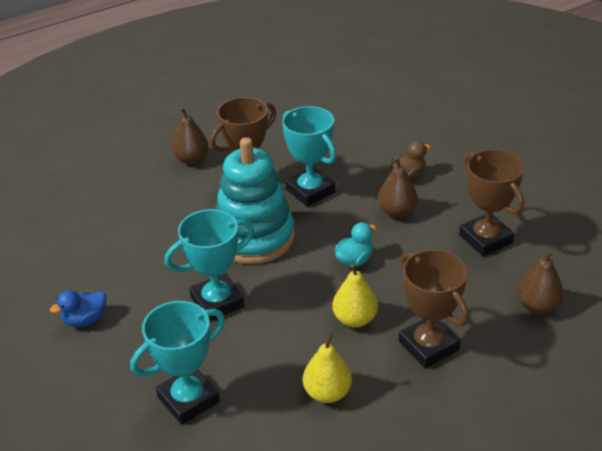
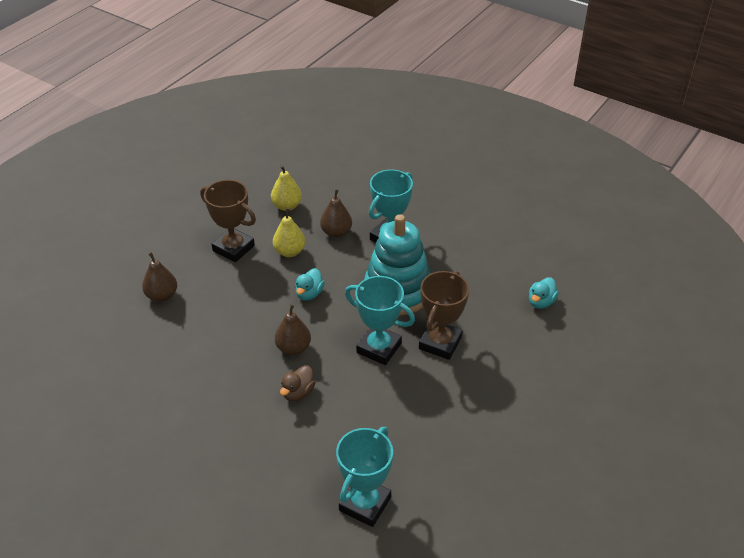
camera: 155 degrees right, 5 degrees up
blue duck [50,290,106,327] -> none
turquoise trophy [130,301,225,425] -> turquoise trophy moved to [336,427,393,527]
brown pear [172,107,209,164] -> brown pear moved to [320,189,352,238]
brown trophy [459,150,524,256] -> none
none -> turquoise duck [529,277,559,309]

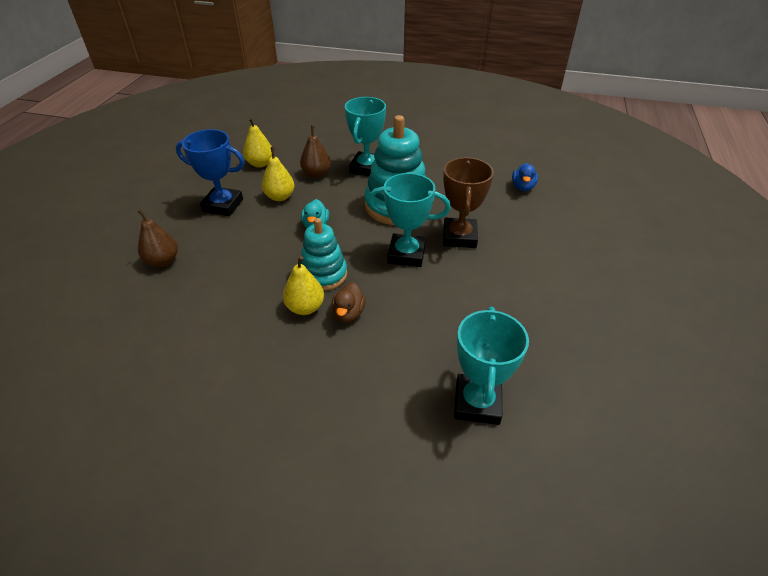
camera: 20 degrees left, 0 degrees up
brown trophy [200,180,256,262] -> blue trophy [176,129,244,216]
brown pear [275,304,311,355] -> turquoise stacking toy [301,218,347,291]
turquoise duck [529,277,559,309] -> blue duck [512,163,538,191]
none -> yellow pear [283,256,324,315]

